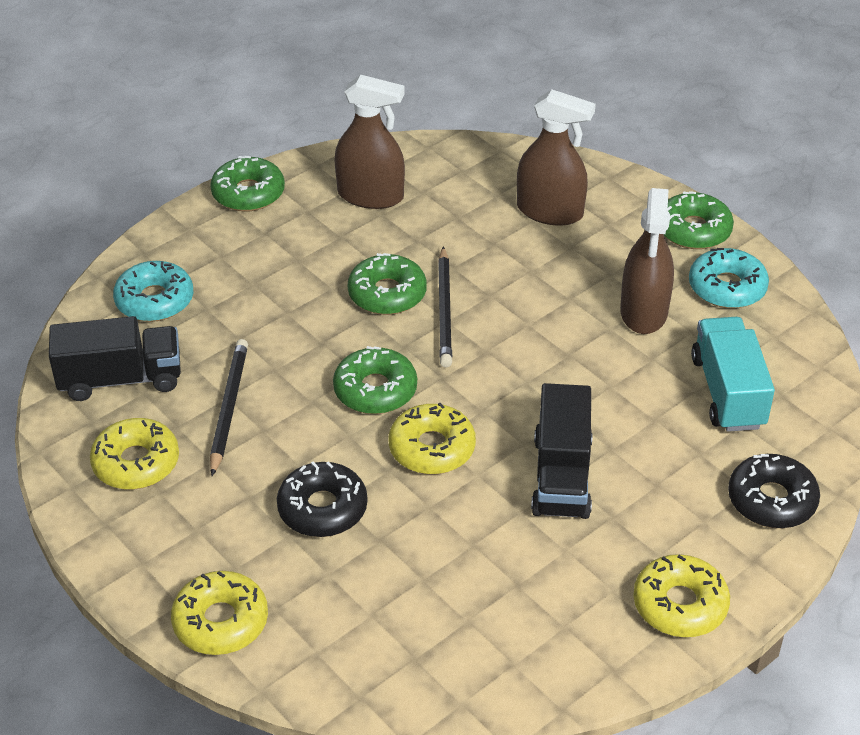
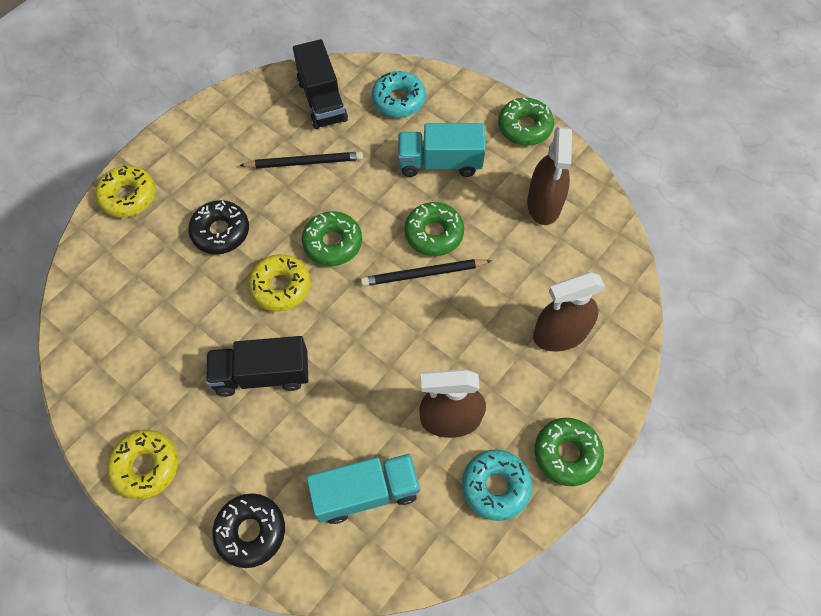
camera: 80 degrees right, 20 degrees up
yellow donut [90,418,179,489] -> none
brown spray bottle [517,90,596,226] -> brown spray bottle turned 60 degrees clockwise [533,272,605,352]
none -> turquoise truck [398,123,486,177]

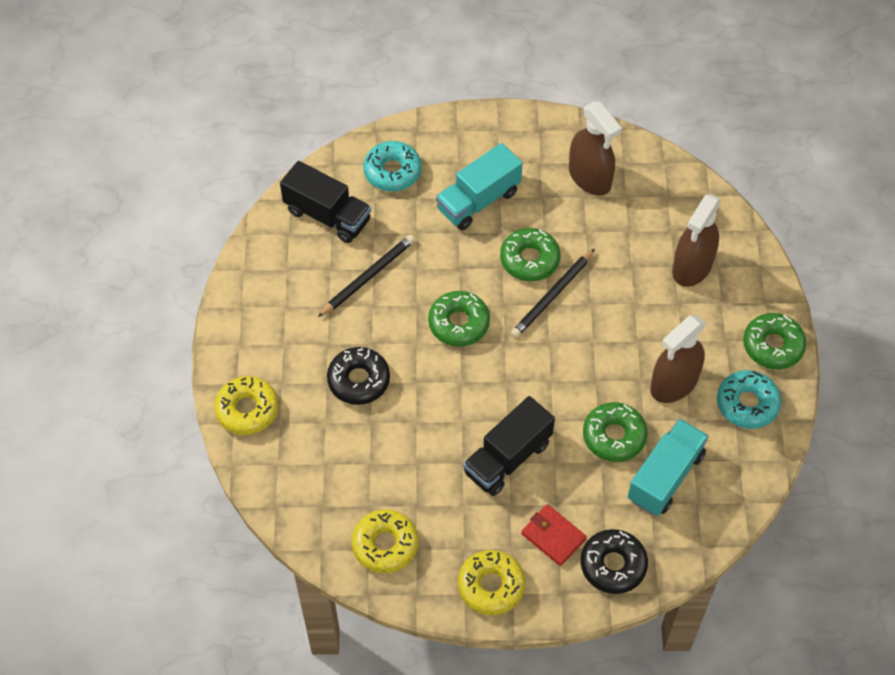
camera: 40 degrees left, 5 degrees down
yellow donut [248,254,311,312] -> yellow donut moved to [352,509,418,573]
green donut [498,98,554,146] -> green donut moved to [583,402,648,462]
none -> red wallet [521,504,587,566]

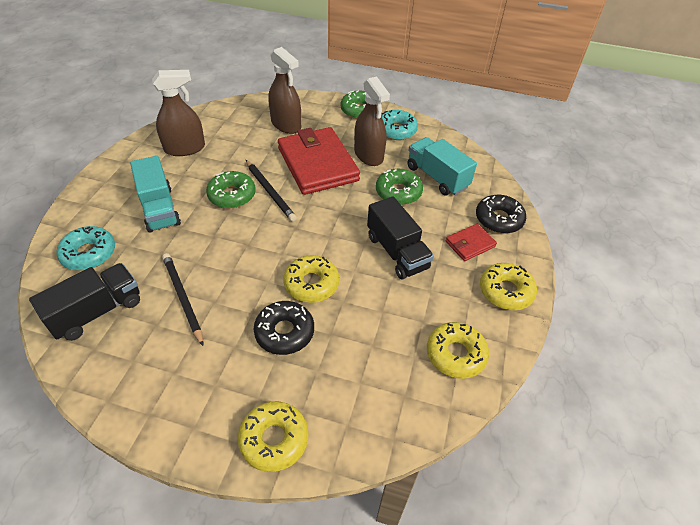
camera: 75 degrees left, 10 degrees down
green donut [428,291,490,347] -> none
none -> red wallet [278,127,360,195]
none -> yellow donut [283,255,339,303]

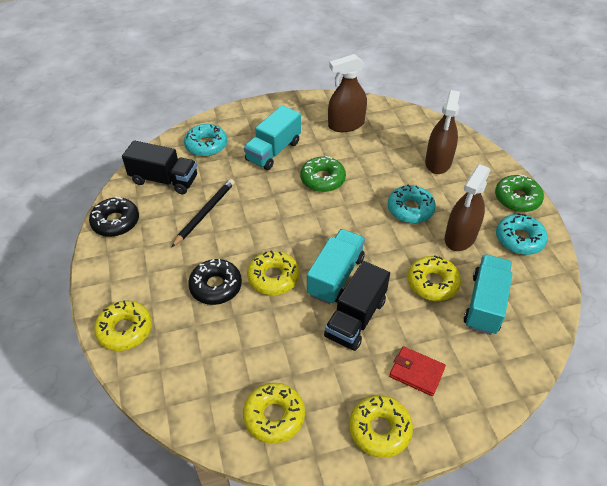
camera: 60 degrees right, 0 degrees up
brown spray bottle [152,70,205,156] -> brown spray bottle turned 120 degrees clockwise [328,54,367,132]
black pencil [246,160,297,222] -> none
red wallet [278,127,360,195] -> turquoise donut [388,184,436,223]
green donut [376,169,423,205] -> yellow donut [407,255,461,301]
black donut [476,195,526,233] -> black donut moved to [89,197,139,237]
none -> turquoise truck [307,229,365,304]

